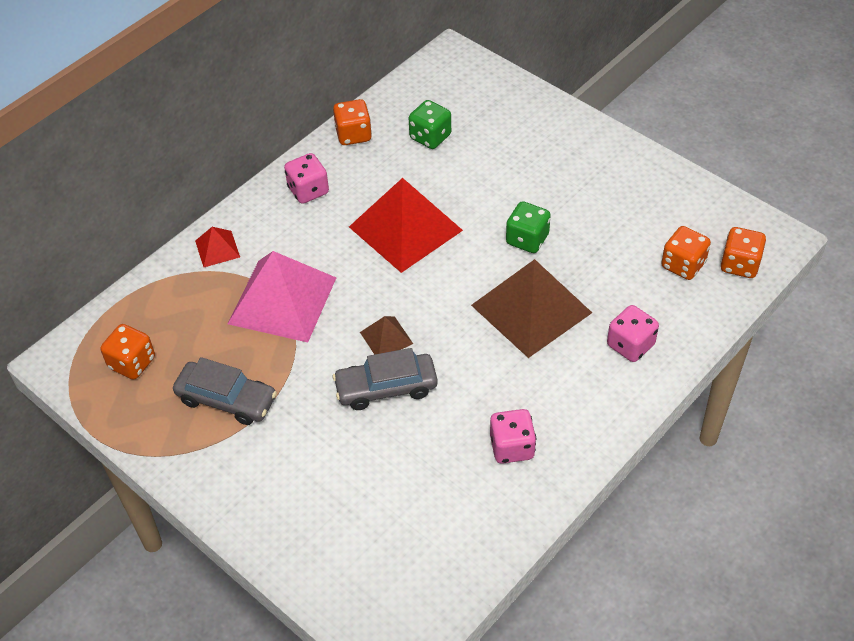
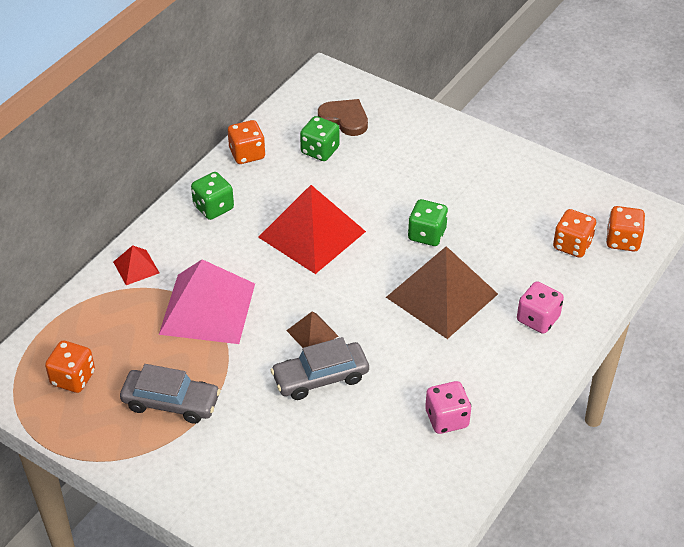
camera: 10 degrees left, 5 degrees down
pink dice [284,153,329,204] -> green dice [191,172,234,220]
none -> brown heart [318,99,368,136]

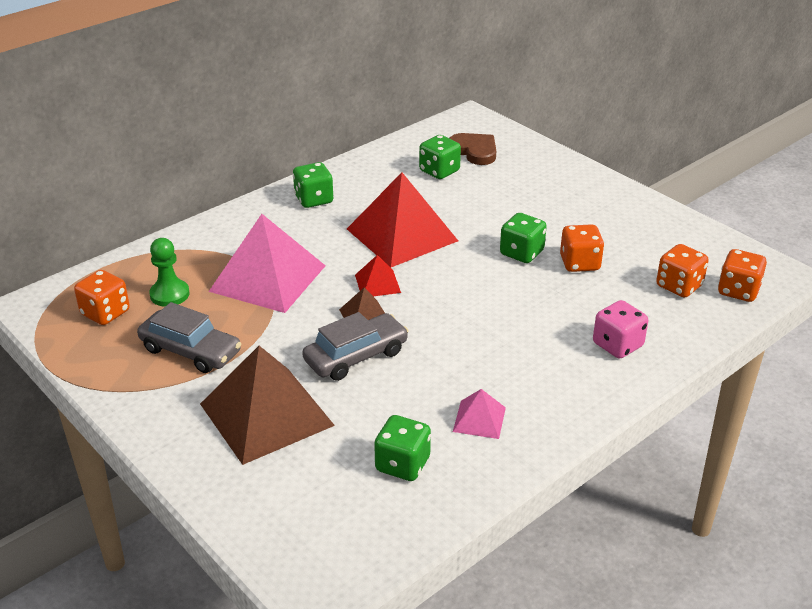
camera: 15 degrees right, 10 degrees down
red pyramid [113,245,159,285] -> red pyramid moved to [355,255,401,296]
orange dice [228,120,265,164] -> orange dice moved to [560,224,604,272]
grey car [271,337,369,400] -> grey car turned 150 degrees clockwise [302,312,408,381]
brown pyramid [386,246,498,339] -> brown pyramid moved to [200,346,335,465]
pink dice [425,381,471,434] -> pink pyramid [453,389,506,439]
none -> green pawn [149,238,189,307]
none -> green dice [374,415,431,481]

